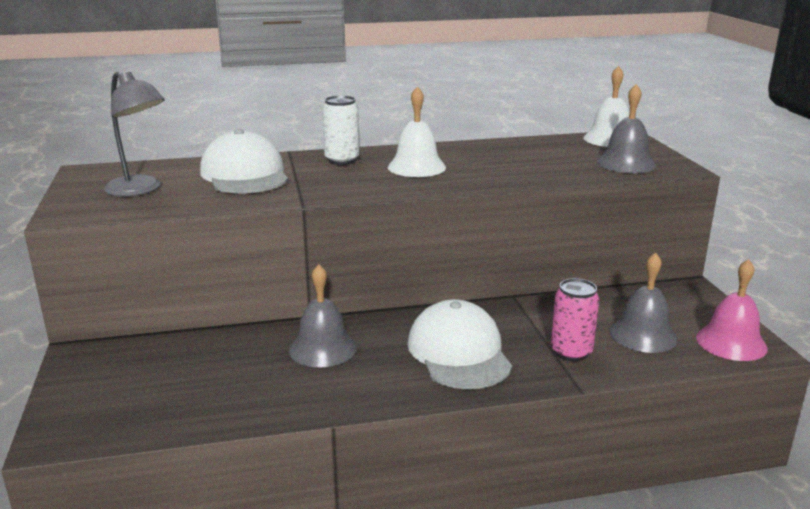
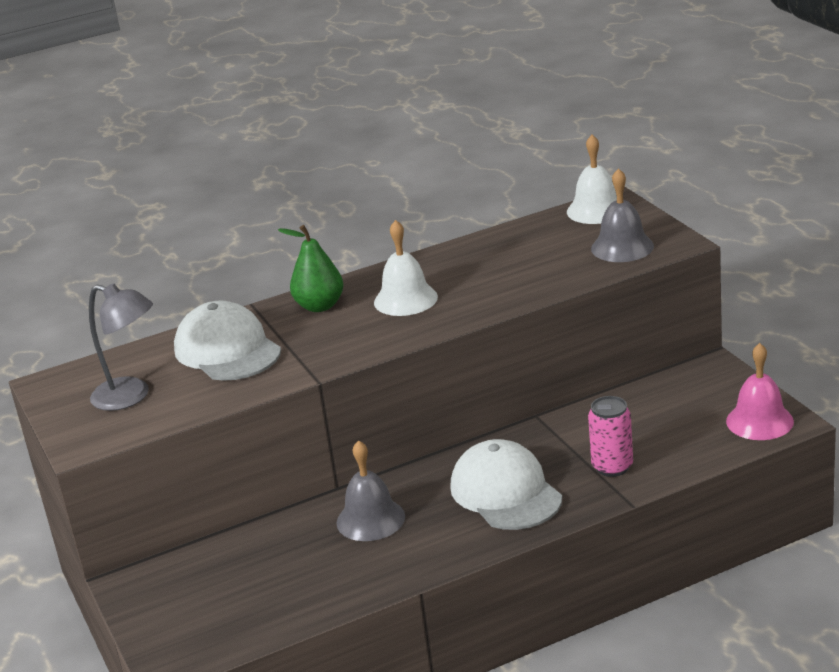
camera: 10 degrees left, 5 degrees up
white can [322,95,360,165] -> green pear [278,225,344,312]
grey bell [610,252,678,353] -> none

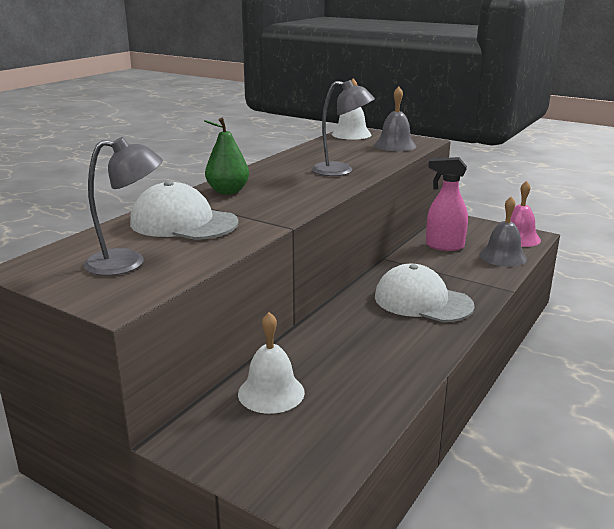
camera: 35 degrees left, 5 degrees down
grey bell [336,440,405,541] -> grey bell moved to [479,196,527,267]
white bell [374,220,438,316] -> white bell moved to [238,312,305,414]
pink can [588,396,633,477] -> none
none -> grey lamp [312,80,375,176]
none -> pink spray bottle [426,157,468,251]

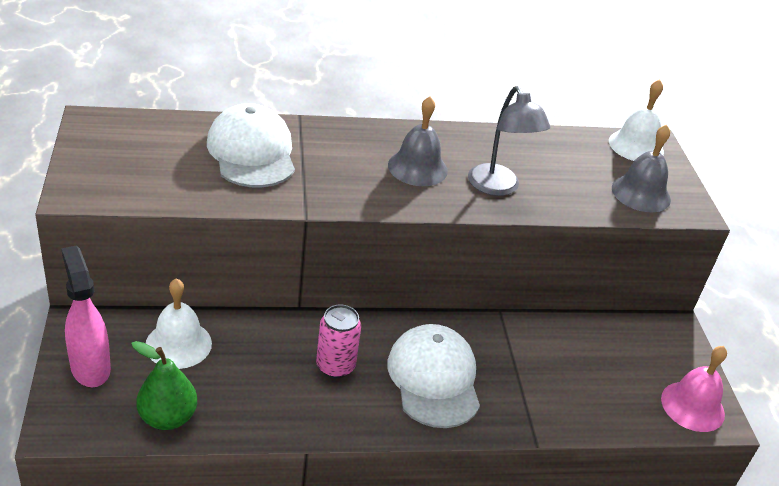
camera: 45 degrees right, 15 degrees up
grey lamp [84,137,163,276] -> none
green pear [204,118,249,194] -> green pear moved to [131,341,197,430]
pink spray bottle [426,157,468,251] -> pink spray bottle moved to [61,245,111,387]
grey bell [479,196,527,267] -> grey bell moved to [388,97,448,186]
none -> pink can [316,305,361,378]

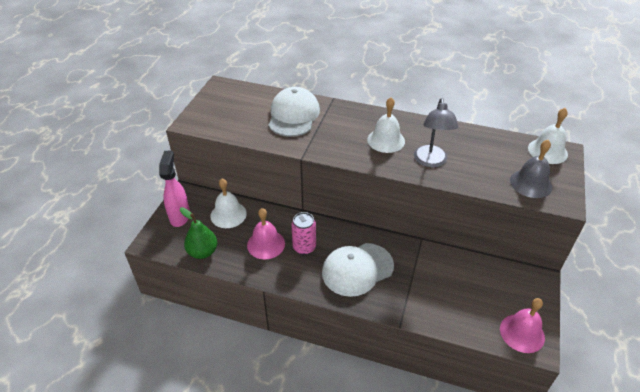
camera: 30 degrees right, 5 degrees up
white cap [387,324,480,428] -> white cap turned 135 degrees counterclockwise [322,243,394,297]
grey bell [388,97,448,186] -> white bell [367,97,405,153]
none -> pink bell [247,208,285,260]

